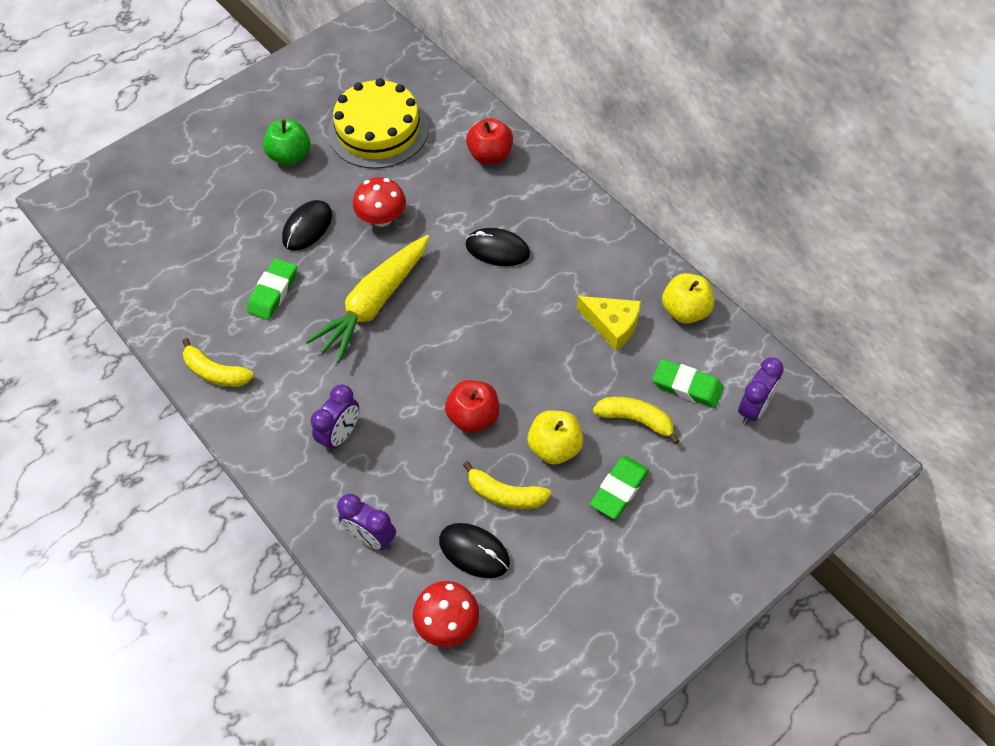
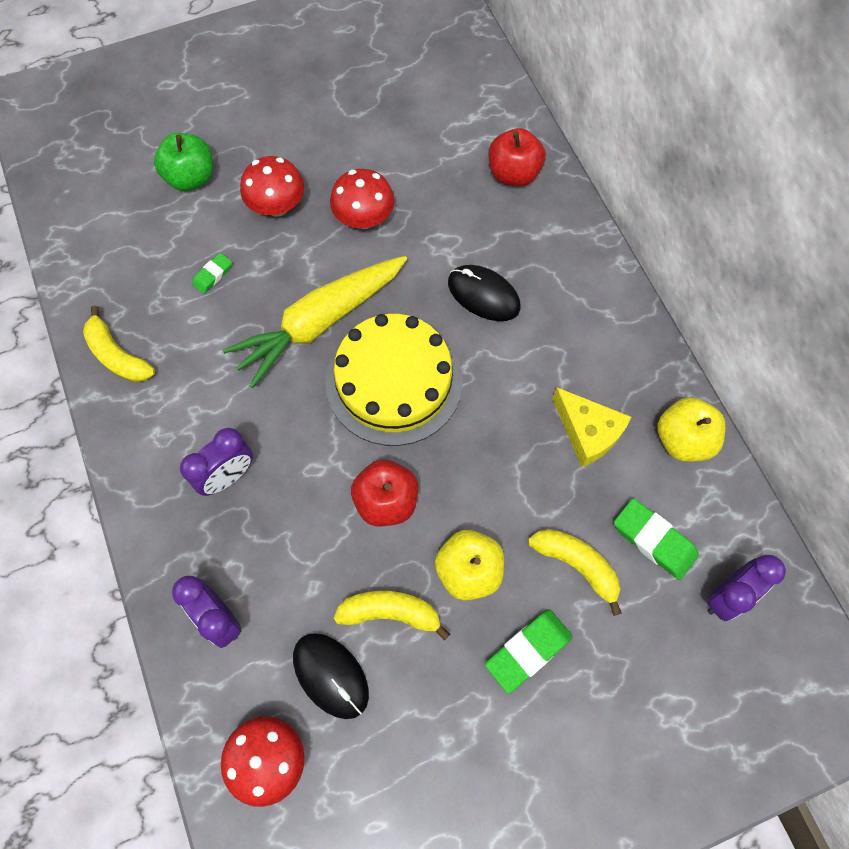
camera: 15 degrees right, 10 degrees up
green eraser [247,258,297,320] -> green eraser [192,253,232,294], size x0.57
green apple [263,119,310,165] -> green apple moved to [154,133,213,191]
black mouse [282,200,332,251] -> red mushroom [240,156,304,217]
yellow cake [328,78,429,169] -> yellow cake moved to [325,314,463,446]
yellow banana [463,461,551,509] -> yellow banana turned 150 degrees clockwise [334,591,450,641]

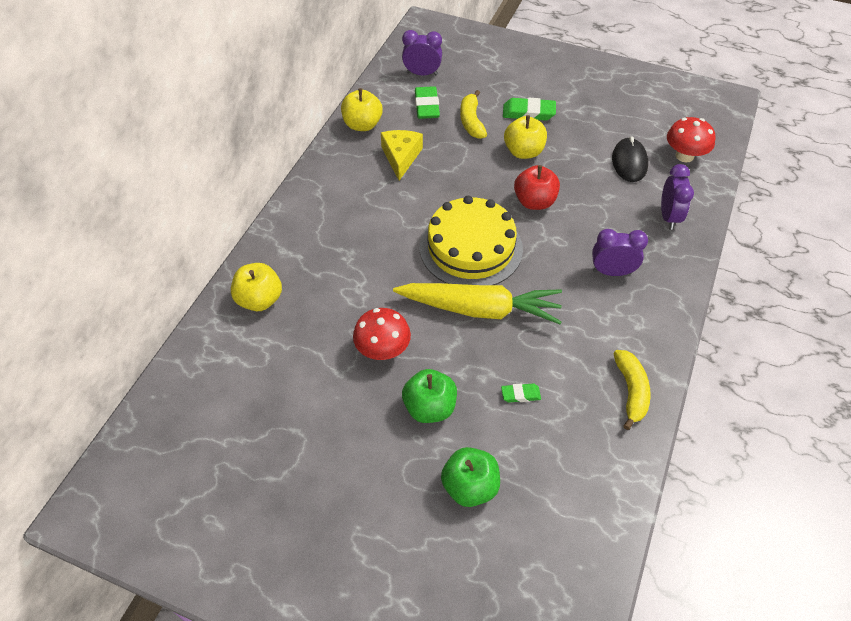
camera: 135 degrees left, 15 degrees down
red mushroom [240,156,304,217] -> green apple [402,369,457,423]
yellow banana [334,591,450,641] -> none
black mouse [448,265,521,321] -> none
red apple [488,128,546,187] -> yellow apple [231,263,282,311]

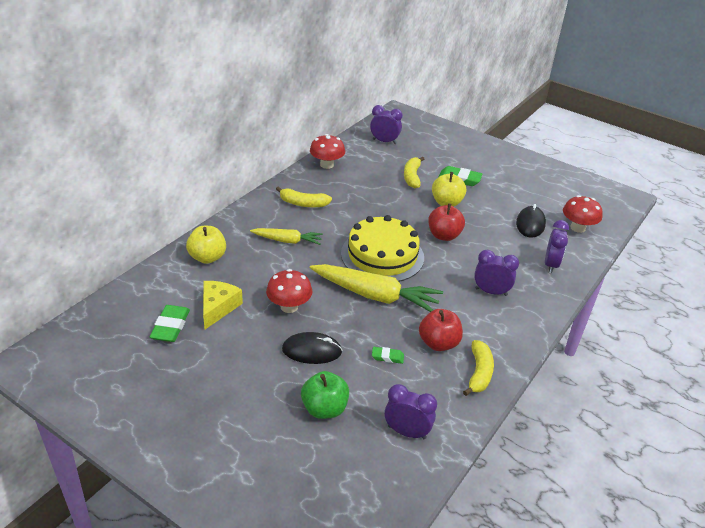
camera: 10 degrees right, 15 degrees down
yellow apple [341,88,383,131] -> red mushroom [310,134,345,169]
yellow cheese [381,130,423,181] -> yellow cheese moved to [203,281,243,329]
green apple [402,369,457,423] -> black mouse [282,332,342,364]
green eraser [415,86,440,119] -> green eraser moved to [150,305,190,342]
none -> yellow carrot [250,228,323,245]
none -> yellow banana [276,186,332,207]
none -> purple clock [384,384,437,439]
none -> red apple [419,309,463,351]

